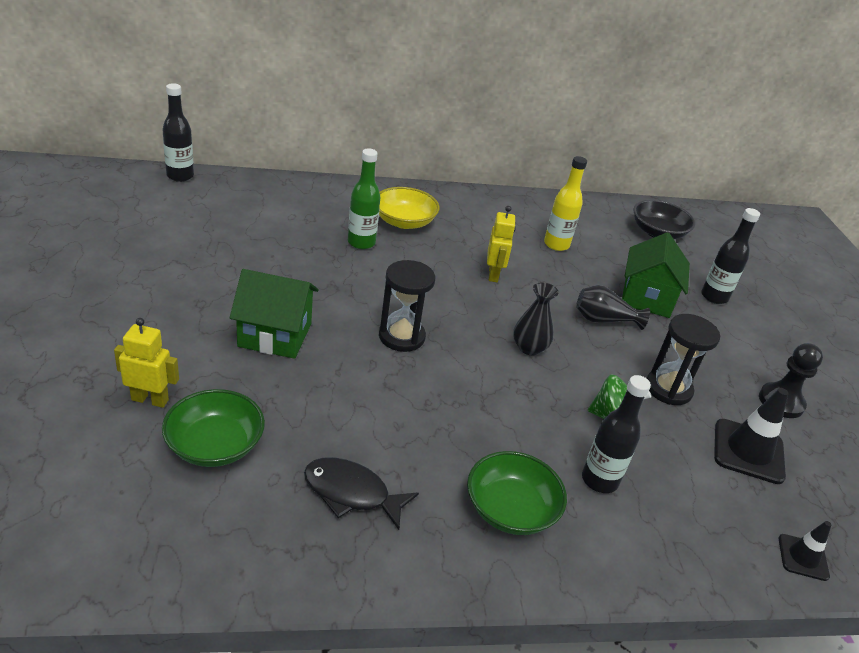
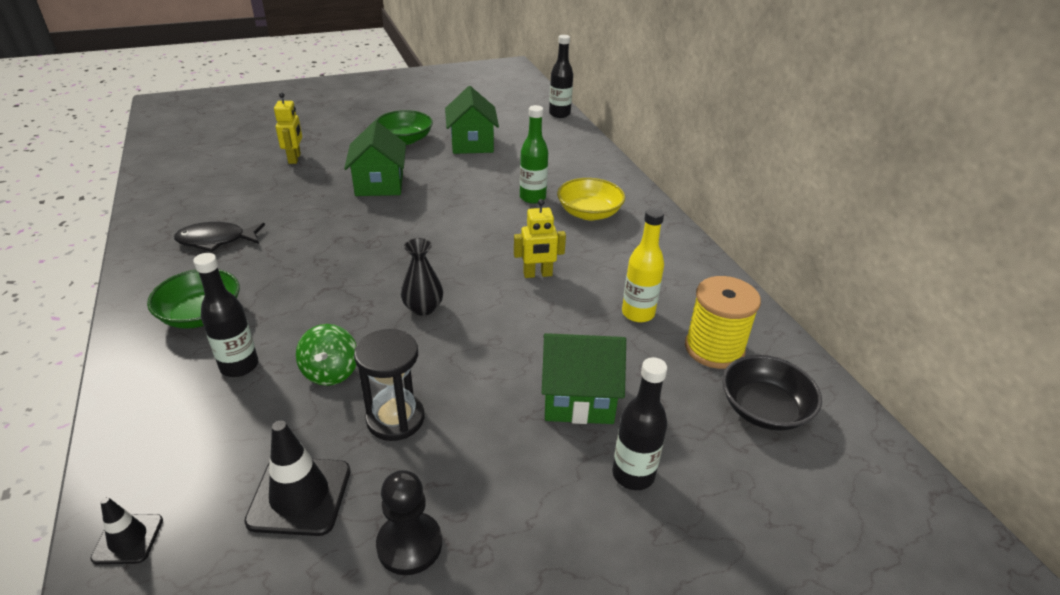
camera: 80 degrees right, 0 degrees up
green bowl [162,389,265,467] -> green bowl moved to [375,110,433,145]
black fish [304,457,419,530] -> black fish turned 105 degrees counterclockwise [174,222,265,252]
black hourglass [379,260,435,352] -> none
black vase [576,285,650,330] -> none
none -> green house [445,86,499,154]
none -> yellow spool [685,276,761,369]

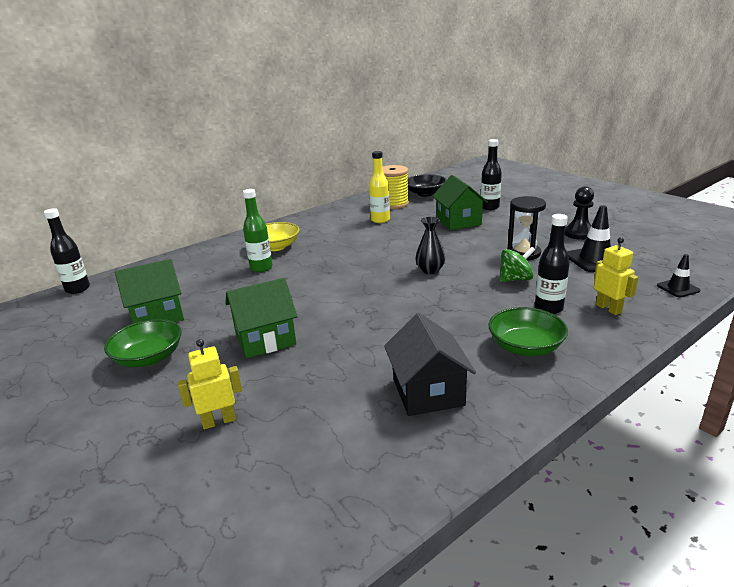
camera: 105 degrees left, 10 degrees down
black fish [174,222,265,252] -> black house [384,313,476,416]
yellow robot [514,199,566,278] -> yellow robot moved to [594,237,638,315]

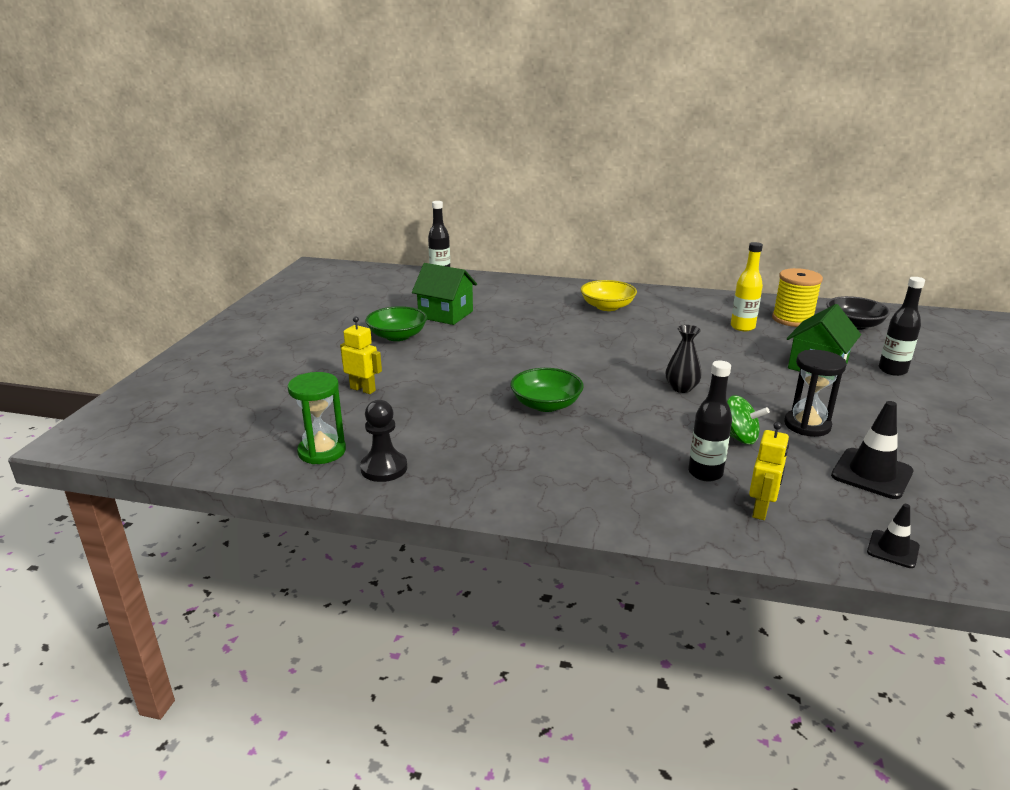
camera: 50 degrees right, 0 degrees up
green house [225,278,298,358] -> none
green bottle [243,189,273,272] -> none
black house [384,313,476,416] -> none
green bowl [488,307,568,356] -> green bowl moved to [510,368,584,412]
black pawn [565,186,594,240] -> black pawn moved to [360,400,407,482]
none -> green hourglass [288,372,346,464]

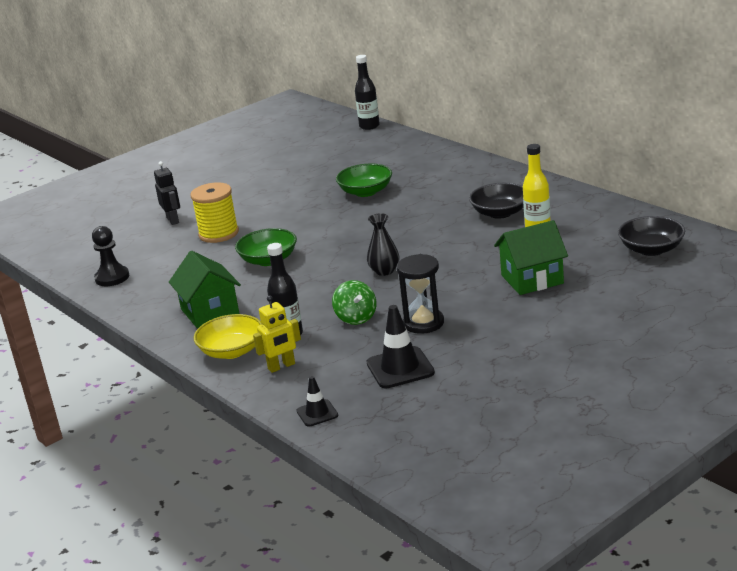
camera: 40 degrees right, 0 degrees up
green hourglass [288,372,346,464] -> none
yellow robot [340,316,382,394] -> black robot [154,161,180,225]
green bowl [366,306,427,341] -> green bowl moved to [336,164,392,197]
green house [412,263,477,325] -> green house moved to [169,251,241,328]
yellow bowl [581,280,637,311] -> yellow bowl moved to [194,314,262,359]
yellow spool [772,268,823,327] -> yellow spool moved to [191,182,239,243]
black bottle [879,277,925,376] -> none
none -> black bowl [469,183,524,219]

